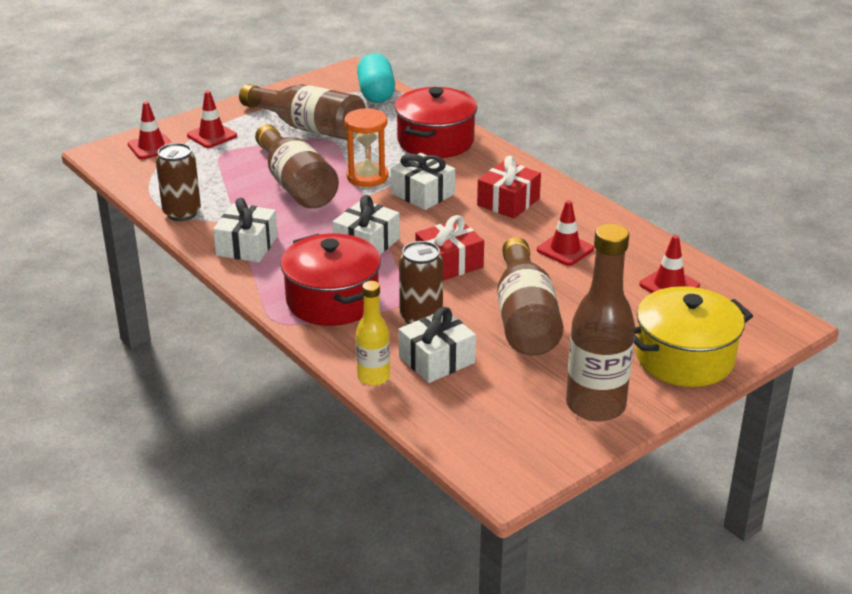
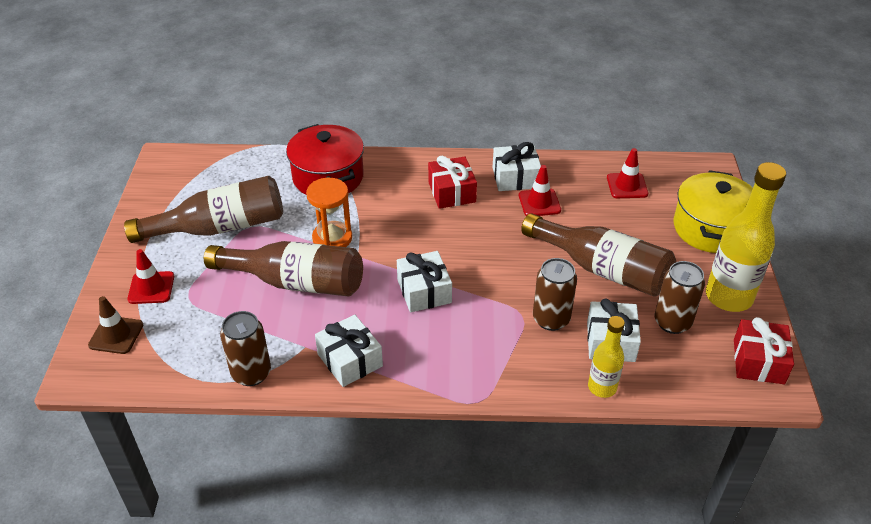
camera: 50 degrees left, 10 degrees up
red traffic cone [128,102,172,159] -> brown traffic cone [88,296,143,354]
red pot [280,233,381,326] -> none
turquoise capsule [357,53,395,103] -> none
white gift [391,153,455,210] -> white gift moved to [493,142,541,191]
red gift [415,215,484,281] -> red gift moved to [734,317,794,384]
brown bottle [566,224,635,422] -> yellow bottle [706,162,786,312]
none -> brown can [655,261,705,334]

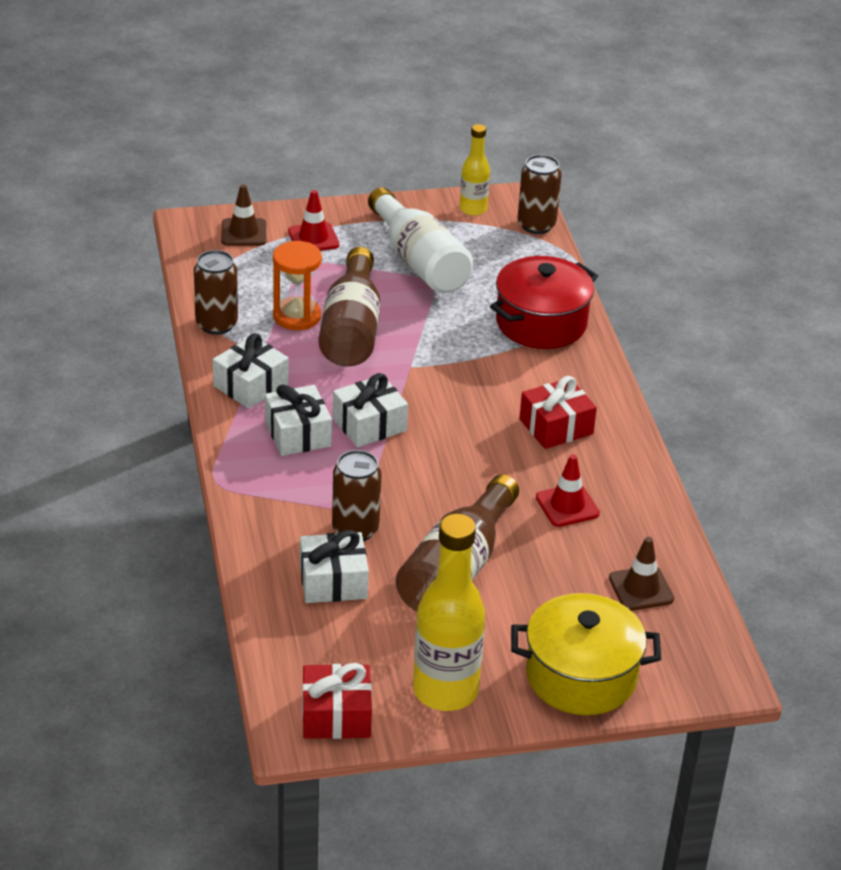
camera: 75 degrees right, 5 degrees down
brown bottle [124,176,283,243] -> white bottle [368,187,474,293]
orange hourglass [306,178,352,247] -> orange hourglass moved to [273,241,322,330]
white gift [493,142,541,191] -> white gift moved to [265,384,332,456]
yellow bottle [588,316,625,398] -> yellow bottle moved to [460,124,490,216]
red traffic cone [607,148,648,198] -> brown traffic cone [609,537,674,611]
brown can [655,261,705,334] -> brown can moved to [518,155,562,234]

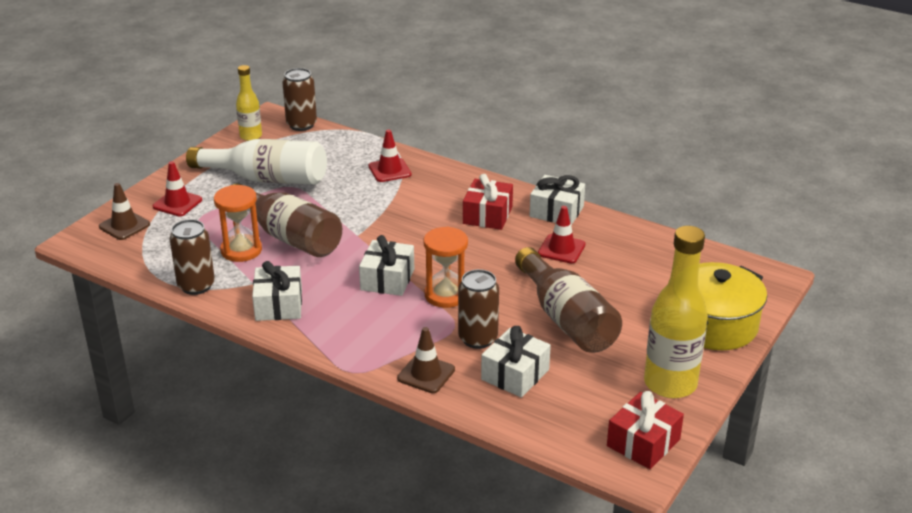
camera: 45 degrees left, 5 degrees down
white gift [265,384,332,456] -> white gift moved to [530,175,585,225]
red pot [490,256,598,349] -> red traffic cone [369,129,412,182]
brown traffic cone [609,537,674,611] -> brown traffic cone moved to [397,327,455,393]
none -> orange hourglass [424,227,468,308]

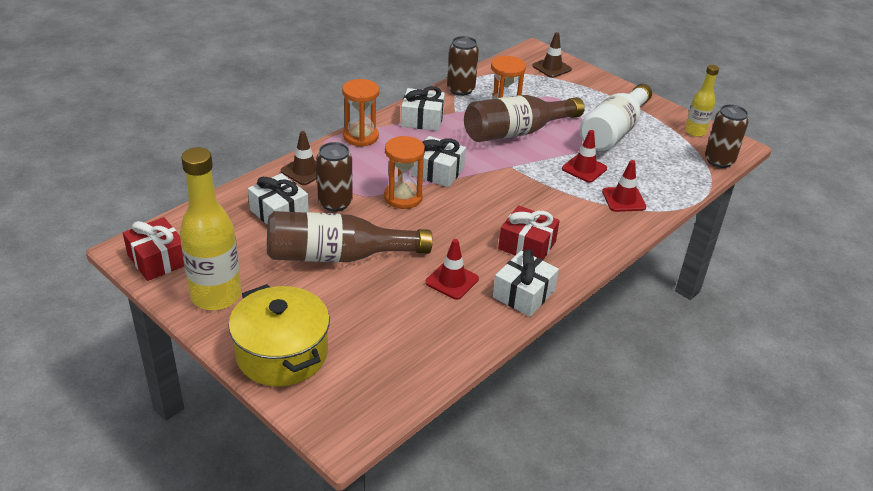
camera: 100 degrees right, 5 degrees up
red traffic cone [153,161,202,216] -> red traffic cone moved to [562,130,607,183]
none -> orange hourglass [342,79,379,147]

